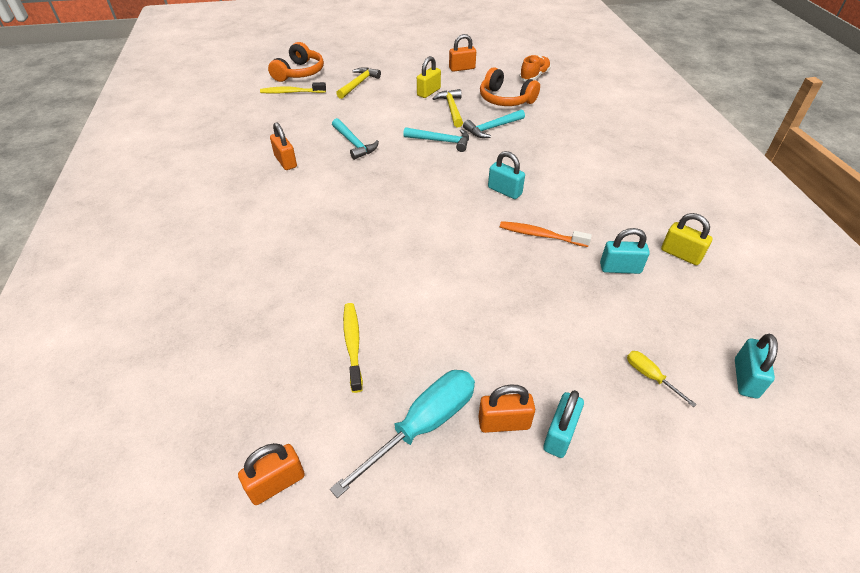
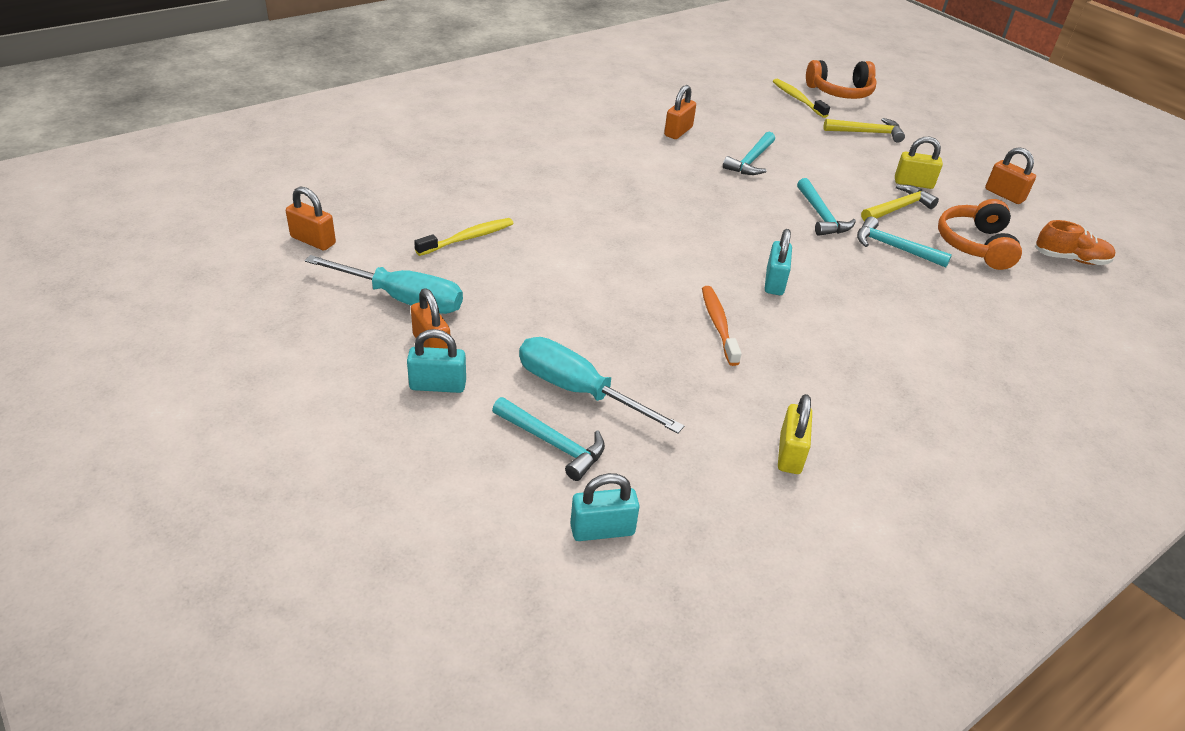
camera: 60 degrees right, 5 degrees down
turquoise padlock [600,228,650,274] -> none
yellow screwdriver [627,351,697,407] -> turquoise hammer [492,397,605,481]
none -> turquoise screwdriver [519,337,684,434]

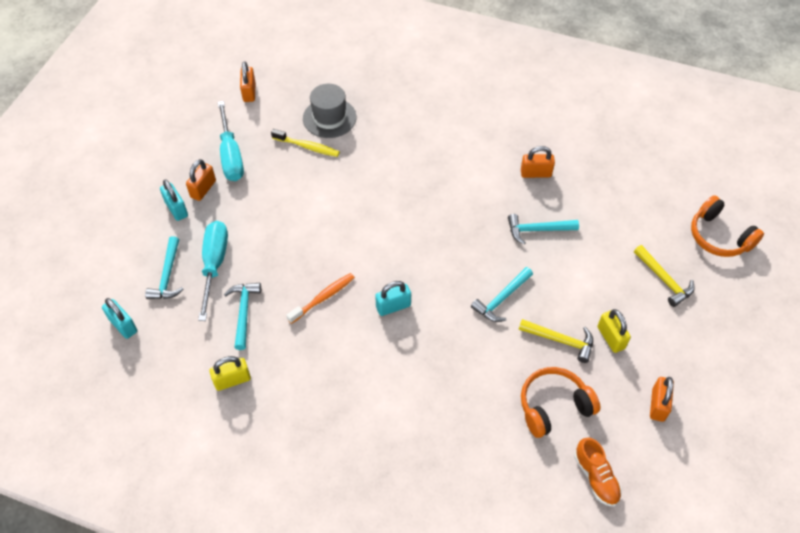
camera: 60 degrees right, 15 degrees up
yellow toothbrush [773,79,830,118] -> none
turquoise hammer [857,217,952,268] -> turquoise hammer moved to [224,282,261,350]
none -> grey hat [303,84,357,138]

